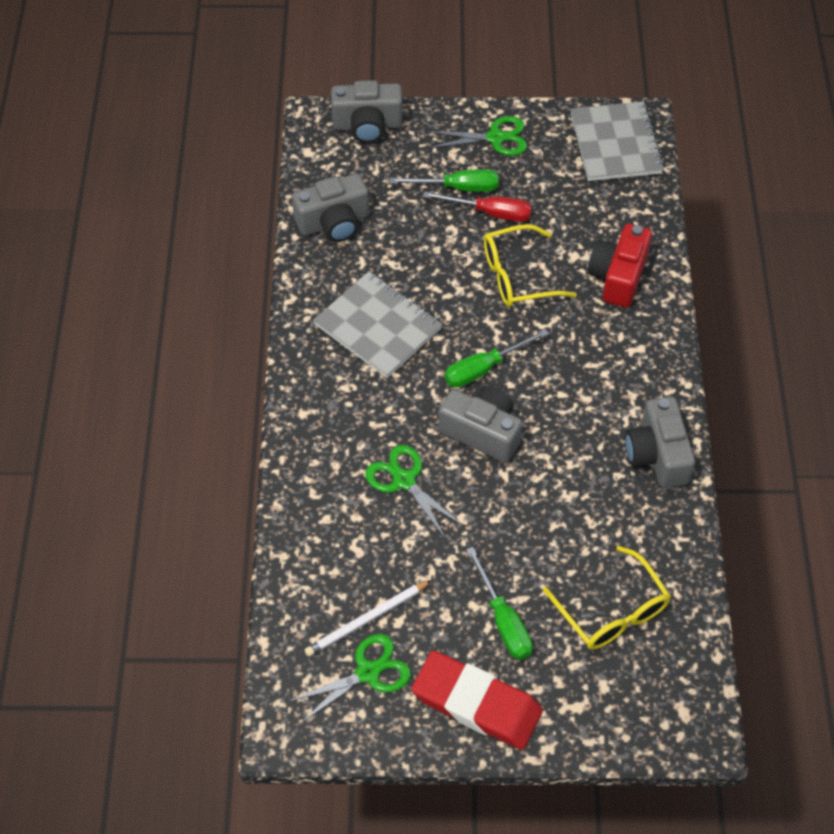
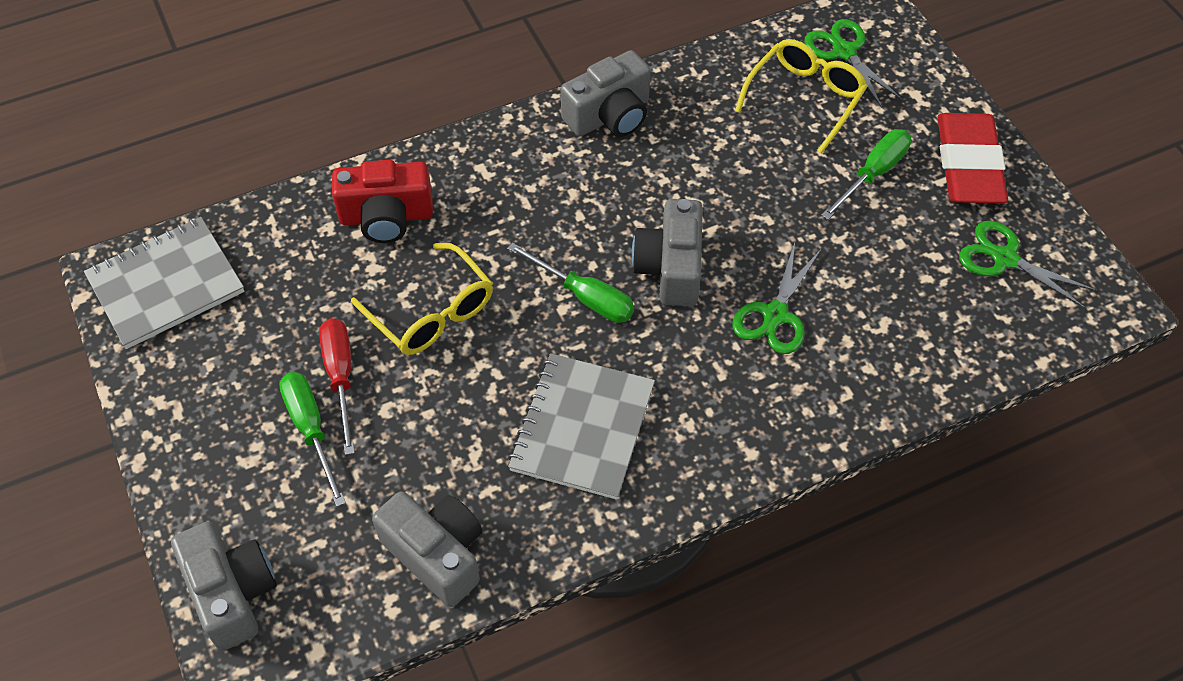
camera: 115 degrees left, 0 degrees up
white pencil [305,580,432,657] -> none
green scissors [429,116,527,156] -> green scissors moved to [804,19,903,108]

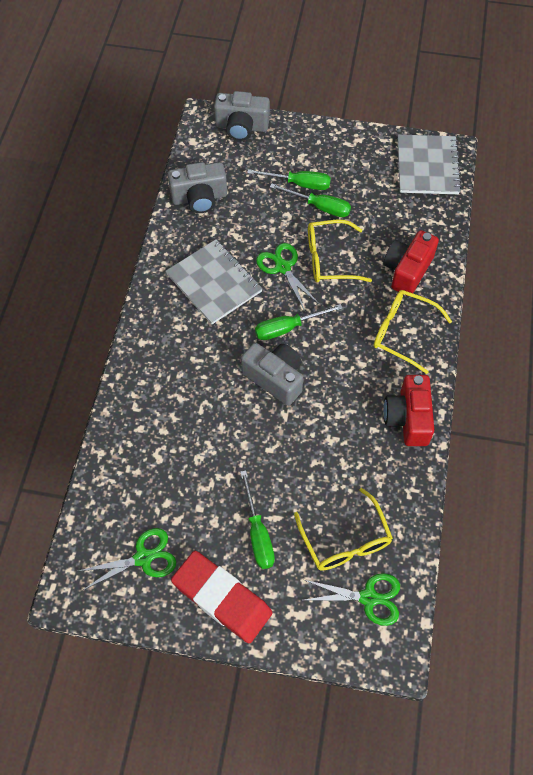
camera: 125 degrees right, 5 degrees up
red screwdriver [319,318,355,455] -> green screwdriver [270,183,351,217]
grey camera [561,50,651,137] -> red camera [383,375,434,446]
green scissors [732,243,821,354] -> green scissors moved to [256,243,319,311]
none -> yellow glasses [374,290,452,374]

